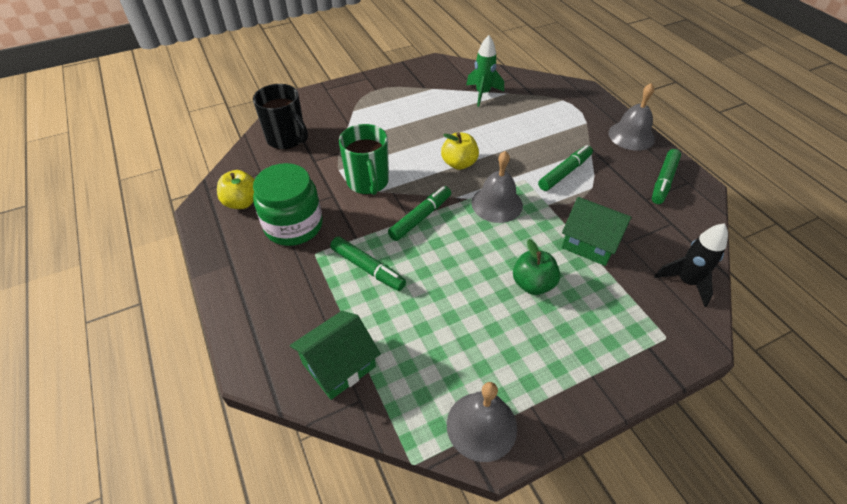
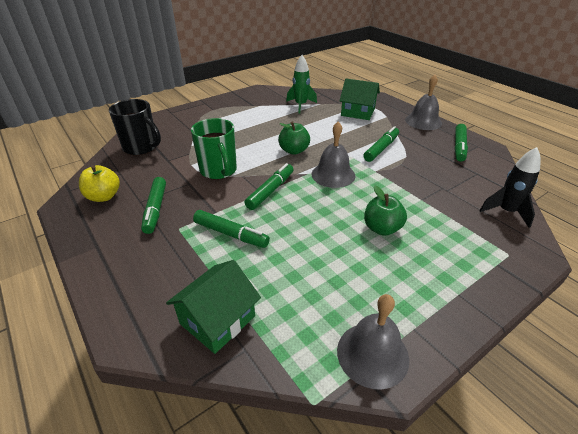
camera: 10 degrees left, 10 degrees down
green jar [253,163,323,246] -> green marker [141,177,166,234]
yellow apple [441,132,479,170] -> green apple [278,121,310,155]
green house [562,197,632,266] -> green house moved to [340,79,380,120]

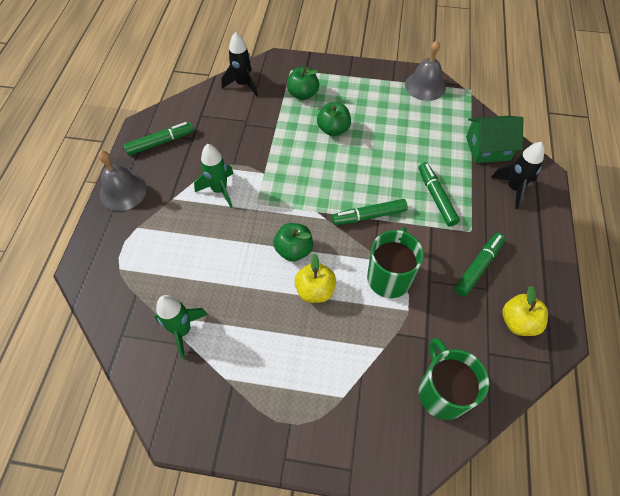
camera: 135 degrees left, 20 degrees up
black mug [109,99,161,155] -> green mug [419,338,489,420]
grey bell [312,122,355,188] -> none
green house [340,79,380,120] -> none
green marker [363,126,399,162] -> green rocket [194,144,234,208]
none -> green apple [287,67,319,100]
none -> yellow apple [294,254,336,303]
none -> black rocket [491,142,544,209]

